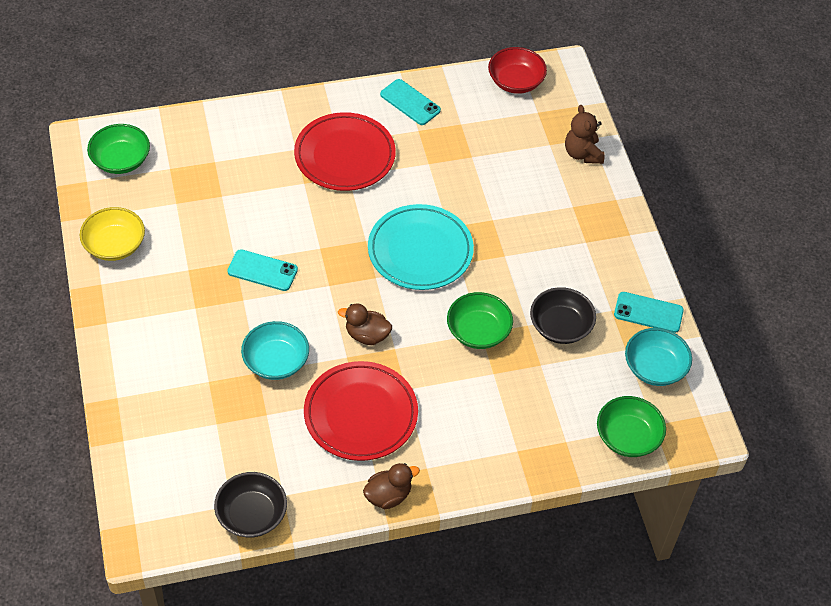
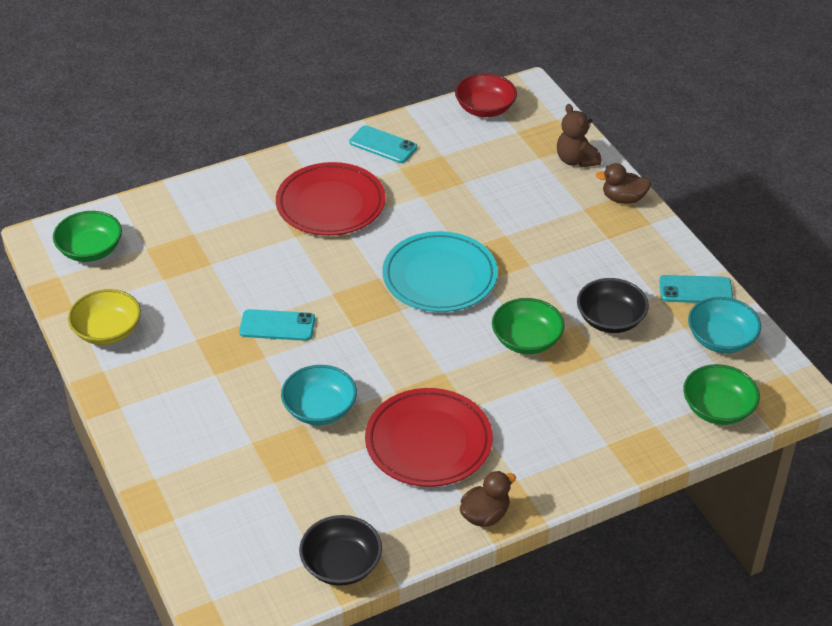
camera: 10 degrees left, 10 degrees down
brown duck [338,303,392,345] -> brown duck moved to [596,163,651,204]

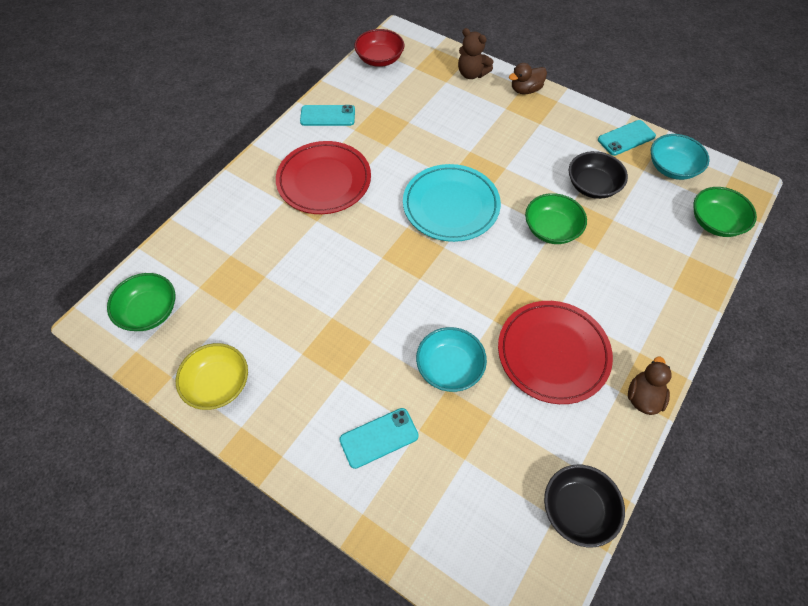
camera: 30 degrees left, 15 degrees up
turquoise phone [239,309,315,341] -> turquoise phone moved to [339,408,419,469]

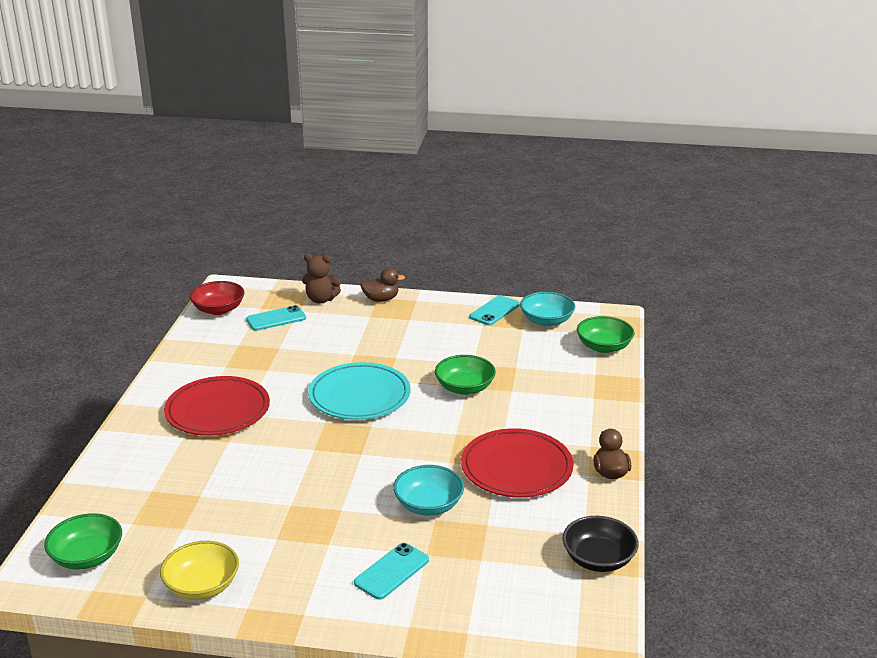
camera: 25 degrees left, 30 degrees down
turquoise phone [300,105,355,126] -> turquoise phone moved to [246,305,306,331]
brown duck [509,63,547,94] -> brown duck turned 135 degrees counterclockwise [360,268,405,302]
black bowl [569,151,628,199] -> none

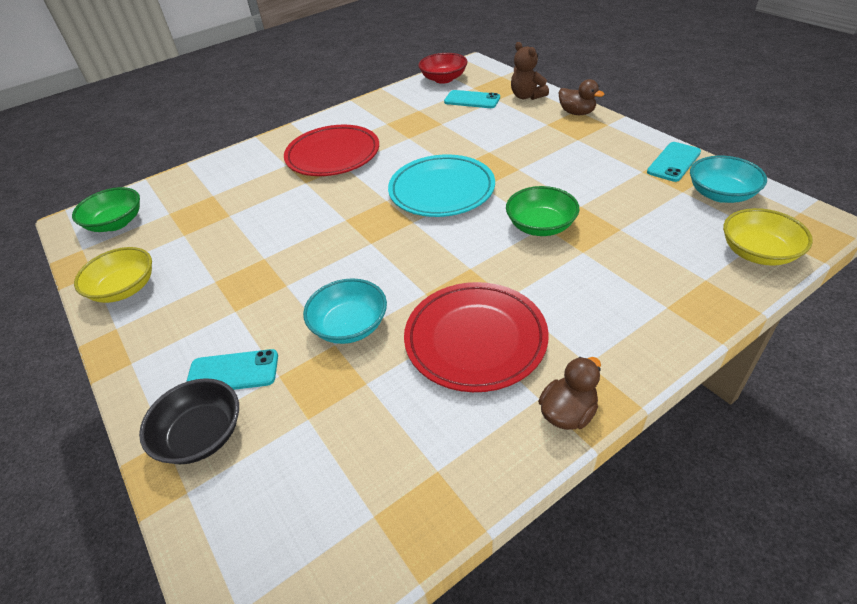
camera: 50 degrees right, 15 degrees up
turquoise phone [469,295,520,325] -> turquoise phone turned 45 degrees counterclockwise [647,142,701,182]
black bowl [562,516,639,572] -> black bowl moved to [139,378,239,464]
green bowl [577,316,634,353] -> yellow bowl [723,208,813,266]

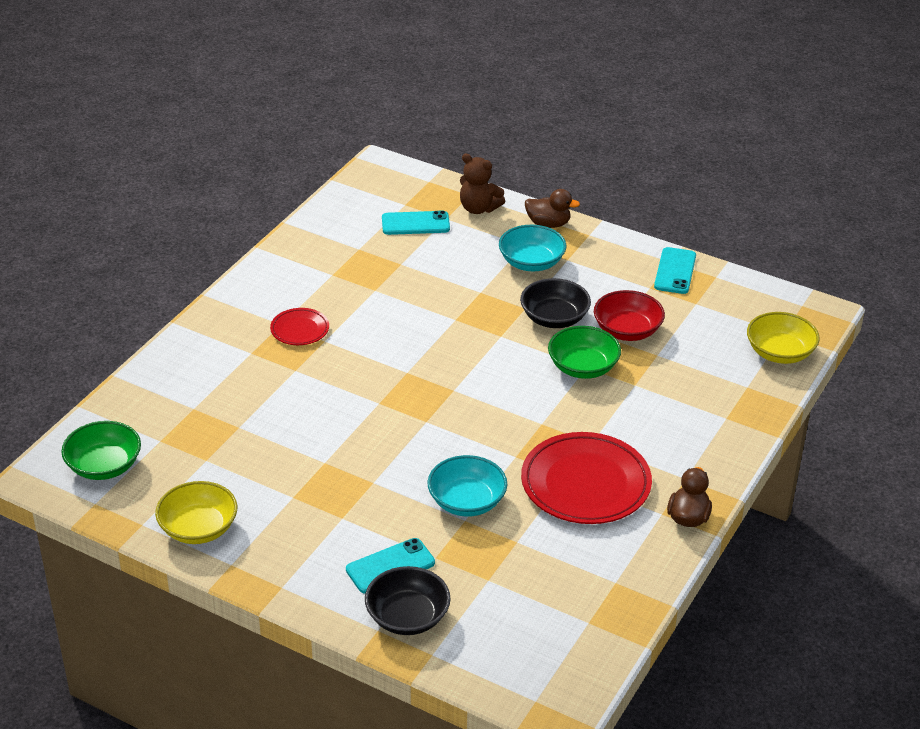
camera: 30 degrees left, 5 degrees down
red plate [284,125,379,176] -> red plate [270,308,329,345], size x0.50
turquoise plate [388,154,495,217] -> none
red bowl [418,53,467,84] -> red bowl moved to [594,290,665,341]
turquoise bowl [690,156,767,203] -> turquoise bowl moved to [499,225,567,271]
none -> black bowl [520,278,591,328]

